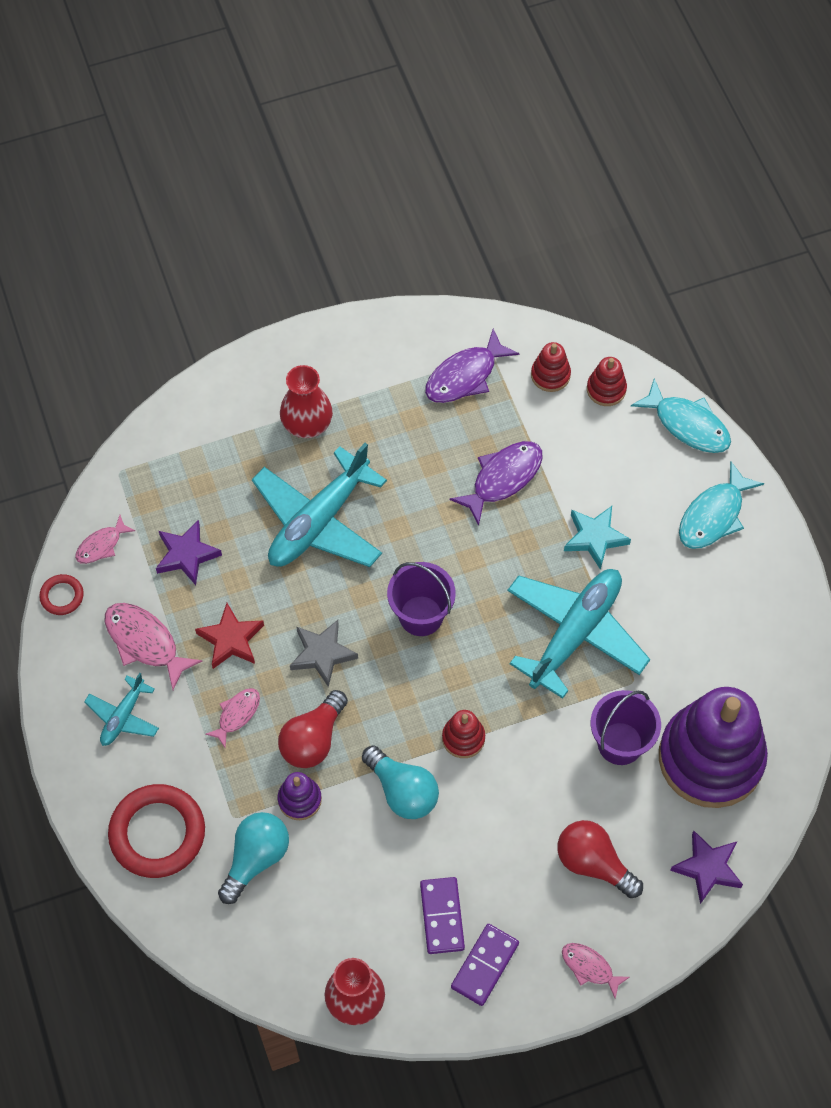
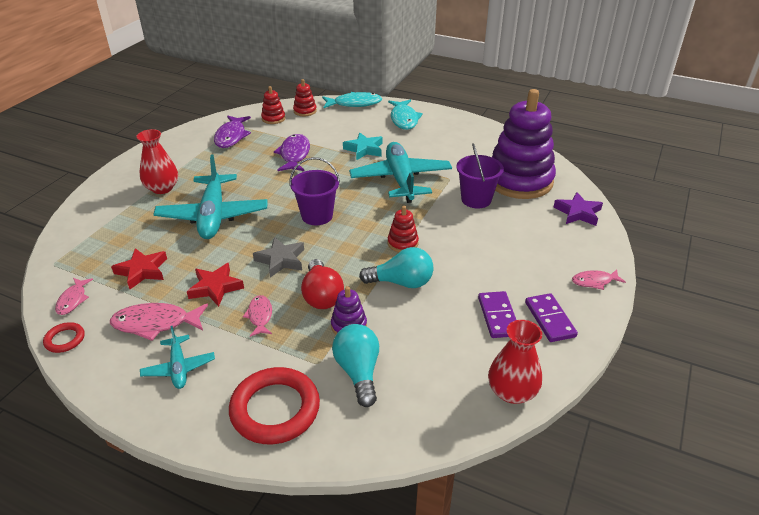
camera: 45 degrees left, 25 degrees down
purple star [156,520,222,585] -> red star [111,248,167,289]
purple domino [420,877,465,954] -> purple domino turned 45 degrees clockwise [478,291,516,338]
red light bulb [557,820,643,898] -> none

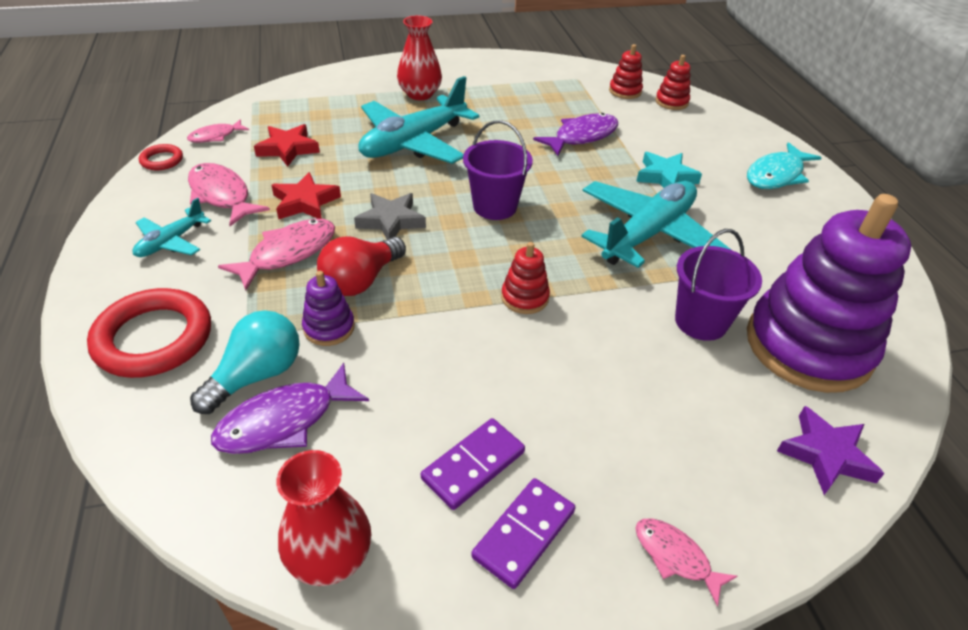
camera: 50 degrees right, 5 degrees up
purple fish [214,115,251,148] -> purple fish moved to [211,363,369,454]
pink fish [243,295,272,337] -> pink fish [218,219,335,291], size x1.67
turquoise fish [322,92,382,108] -> none
turquoise light bulb [359,247,433,288] -> none

